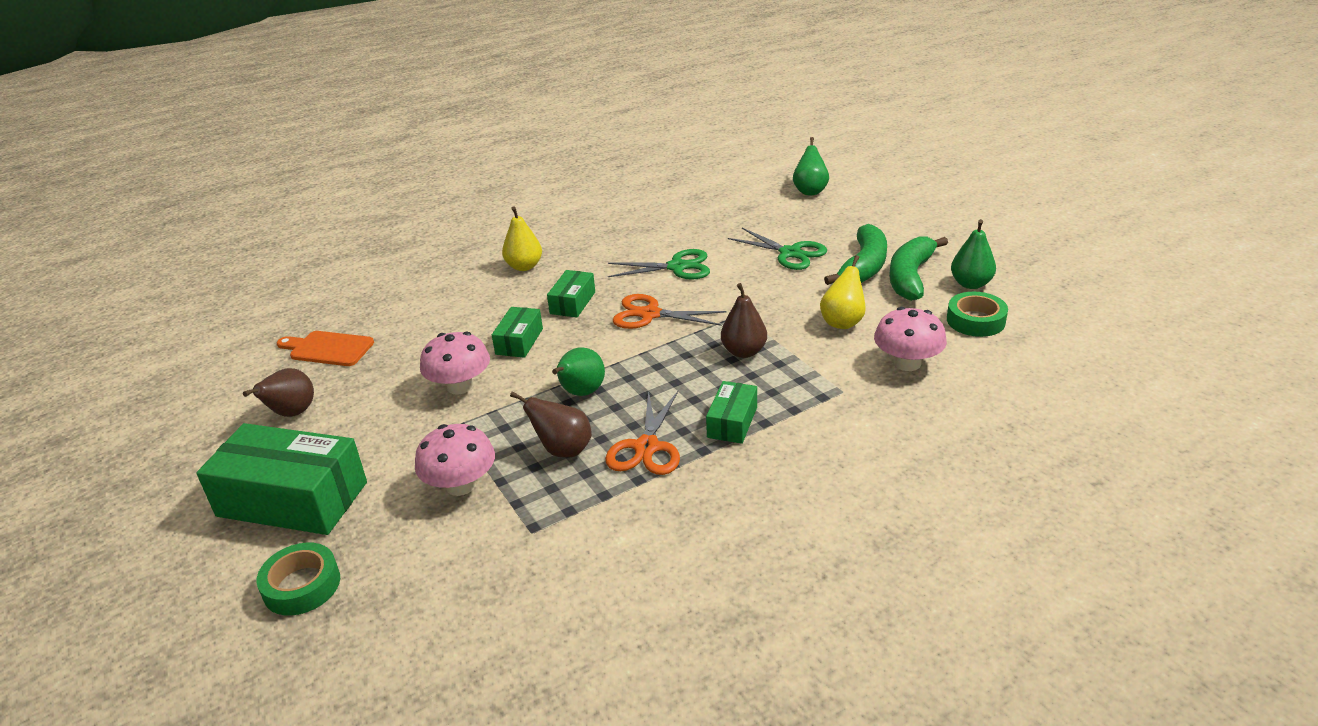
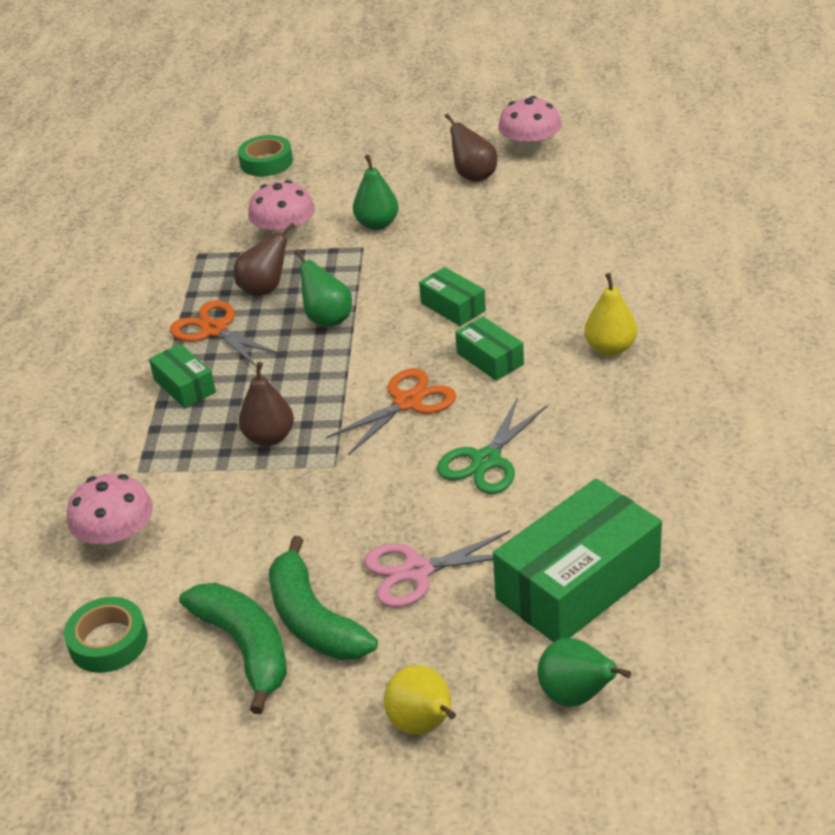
camera: 125 degrees right, 5 degrees up
green box [196,423,367,535] -> green box moved to [493,478,662,642]
orange cutting board [277,331,374,366] -> none
pink mushroom [420,332,490,394] -> pink mushroom moved to [498,96,561,155]
green scissors [728,228,827,270] -> pink scissors [364,530,511,608]
yellow pear [820,255,866,329] -> yellow pear moved to [384,665,456,735]
green pear [951,219,996,289] -> green pear moved to [353,155,399,230]

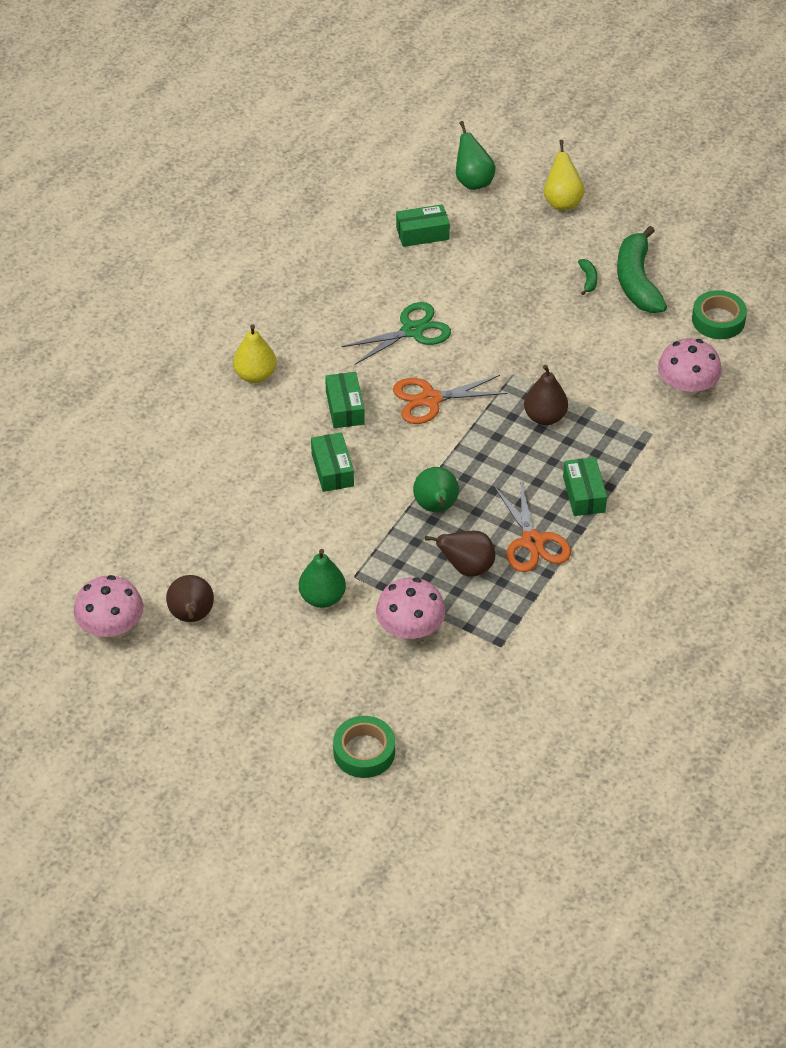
camera: 155 degrees left, 10 degrees up
green banana [269,536,378,660] -> green banana [578,259,598,295], size x0.42
pink scissors [364,530,511,608] -> none
green box [493,478,662,642] -> green box [396,204,450,247], size x0.50

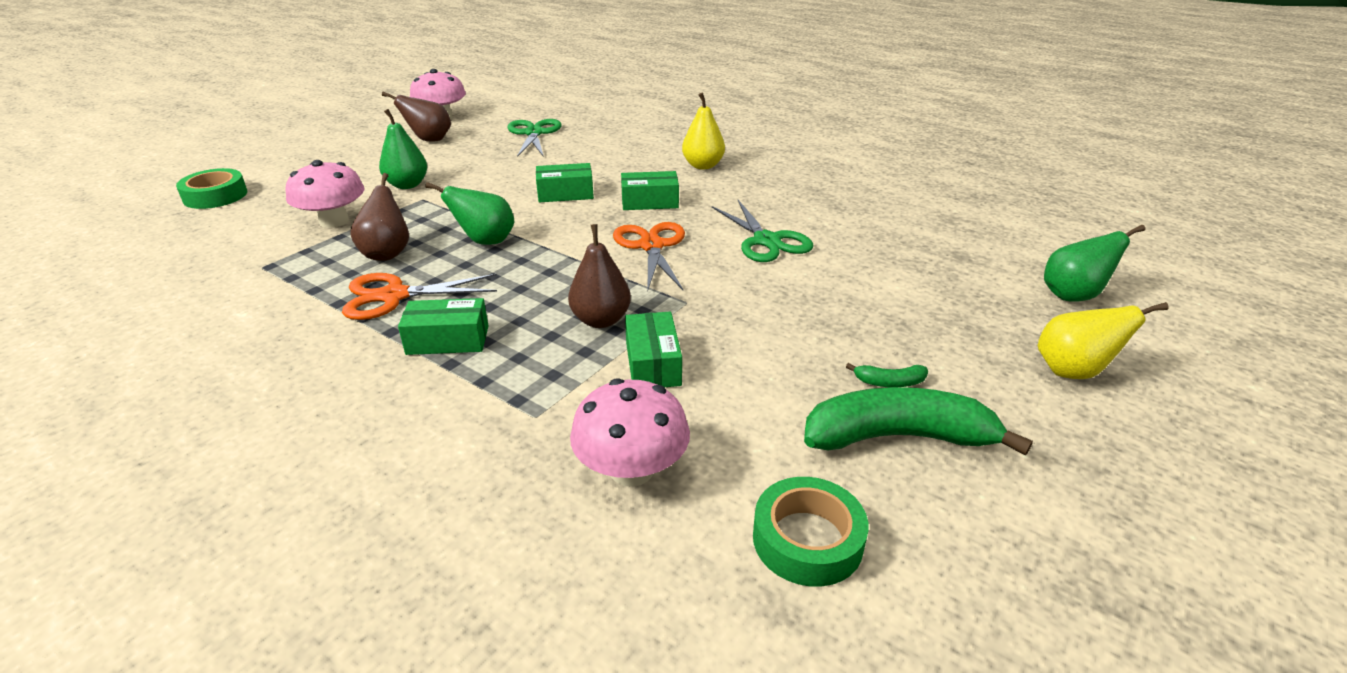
camera: 95 degrees right, 15 degrees down
green box [396,204,450,247] -> green box moved to [625,312,682,387]
none -> green scissors [507,119,562,157]

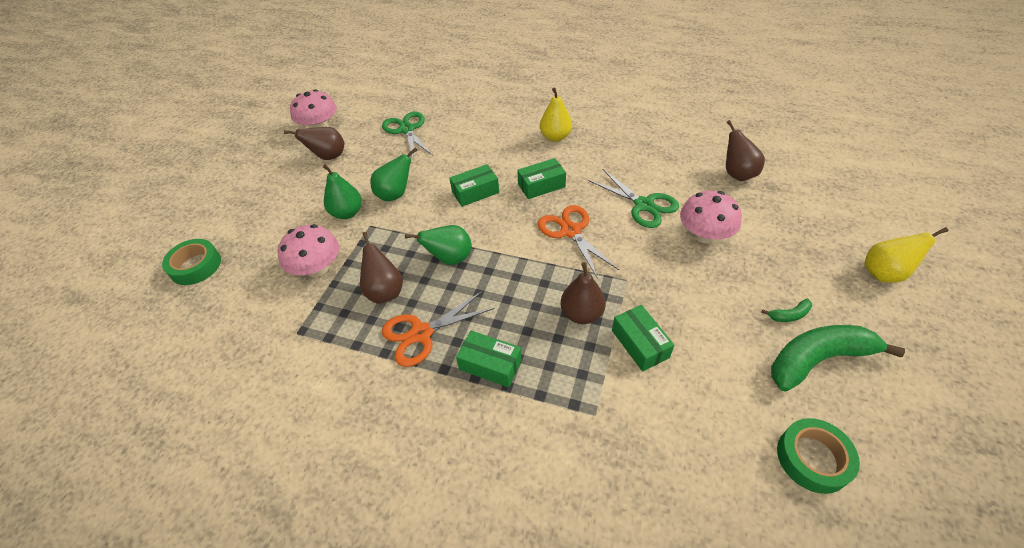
camera: 15 degrees left, 15 degrees up
green box [398,298,488,355] -> green box turned 45 degrees clockwise [456,331,522,387]
pink mushroom [570,378,690,487] -> pink mushroom moved to [680,191,742,243]
green pear [1044,225,1145,302] -> green pear moved to [371,147,418,201]
none -> brown pear [726,120,765,181]

